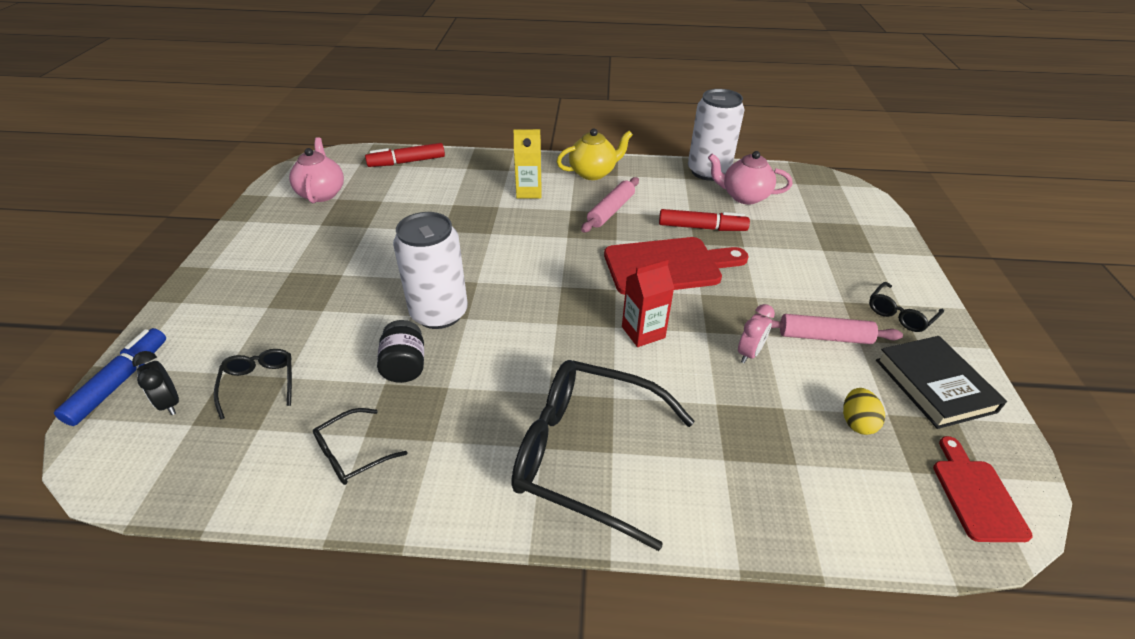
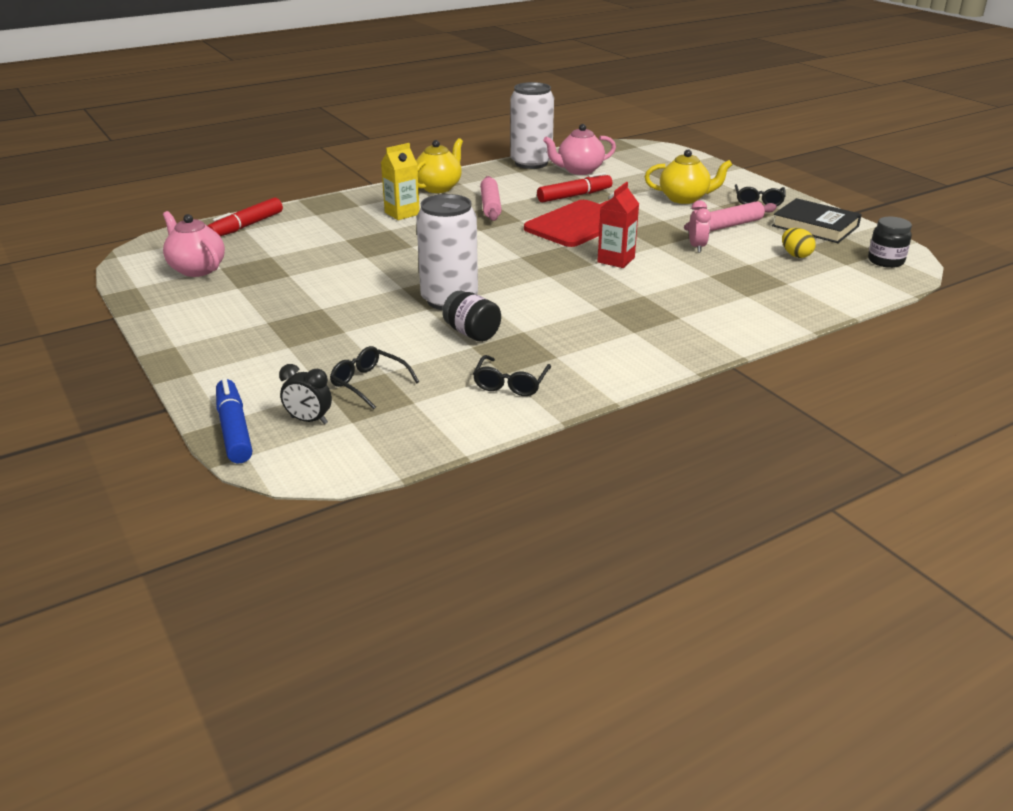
camera: 35 degrees left, 10 degrees down
black glasses [511,360,695,551] -> none
red cutting board [933,436,1033,542] -> black jar [868,217,912,268]
none -> yellow teapot [645,149,732,204]

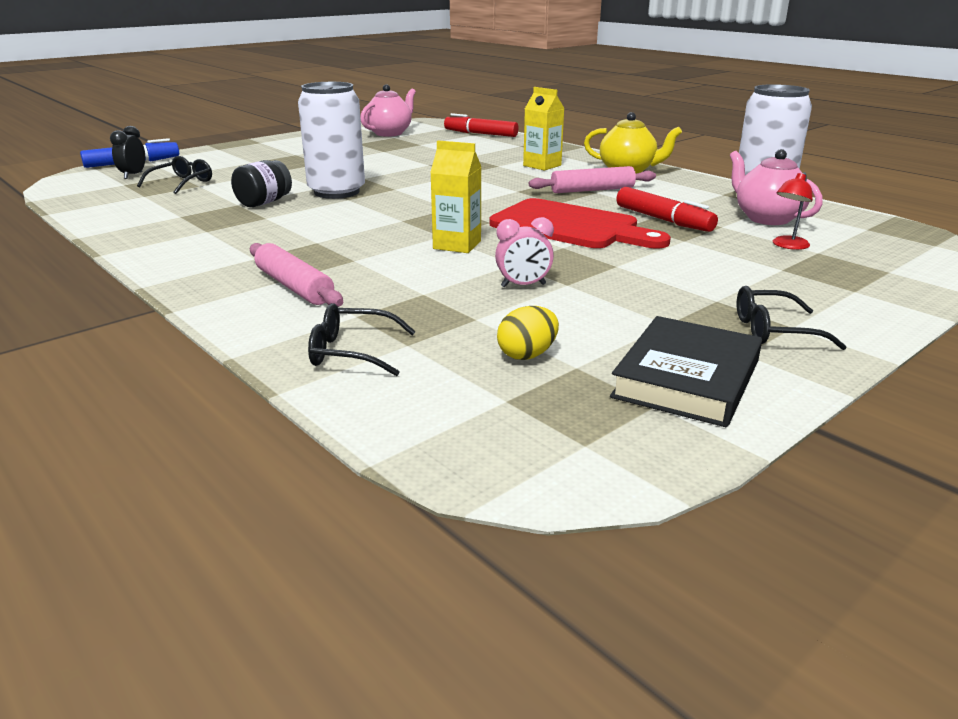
camera: 80 degrees right, 5 degrees down
black glasses [473,355,551,396] -> black glasses moved to [308,303,416,376]
red carton [597,182,639,268] -> yellow carton [430,141,481,253]
yellow teapot [645,149,732,204] -> none
pink rolling pin [684,201,777,231] -> pink rolling pin moved to [250,243,343,307]
black jar [868,217,912,268] -> none
none -> red lamp [773,172,813,250]

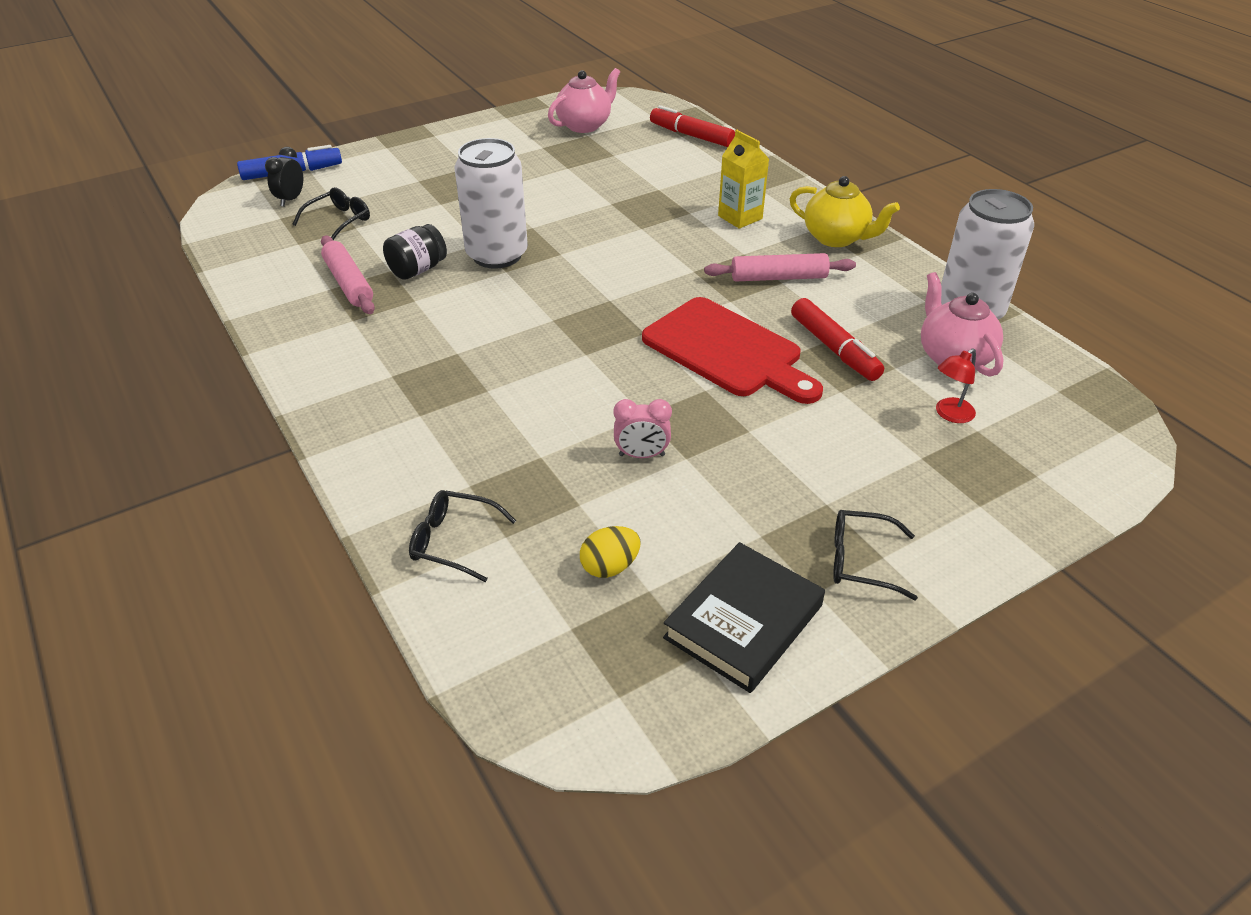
camera: 10 degrees right, 15 degrees up
pink rolling pin [250,243,343,307] -> pink rolling pin moved to [321,236,375,314]
yellow carton [430,141,481,253] -> none

